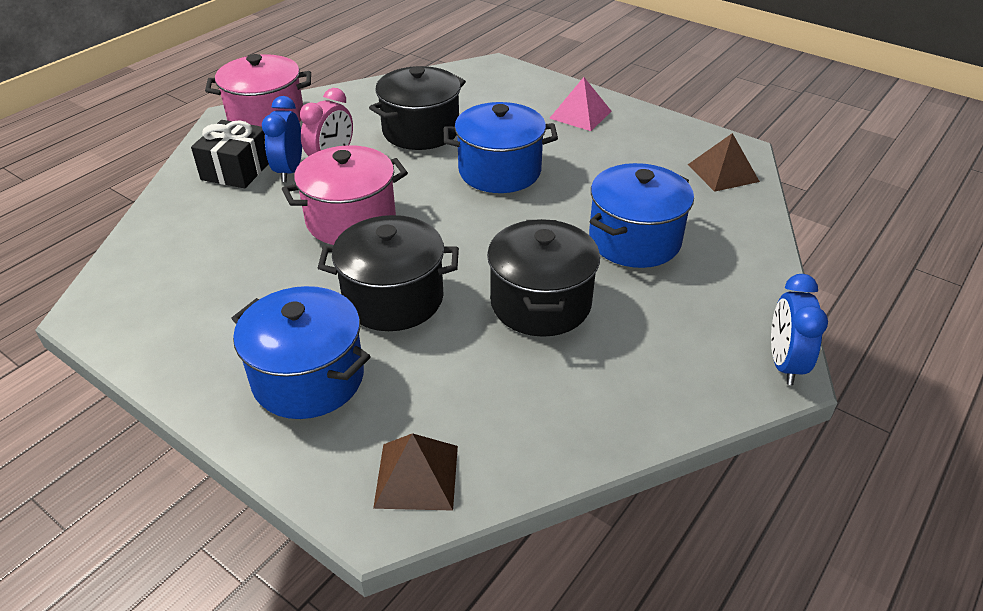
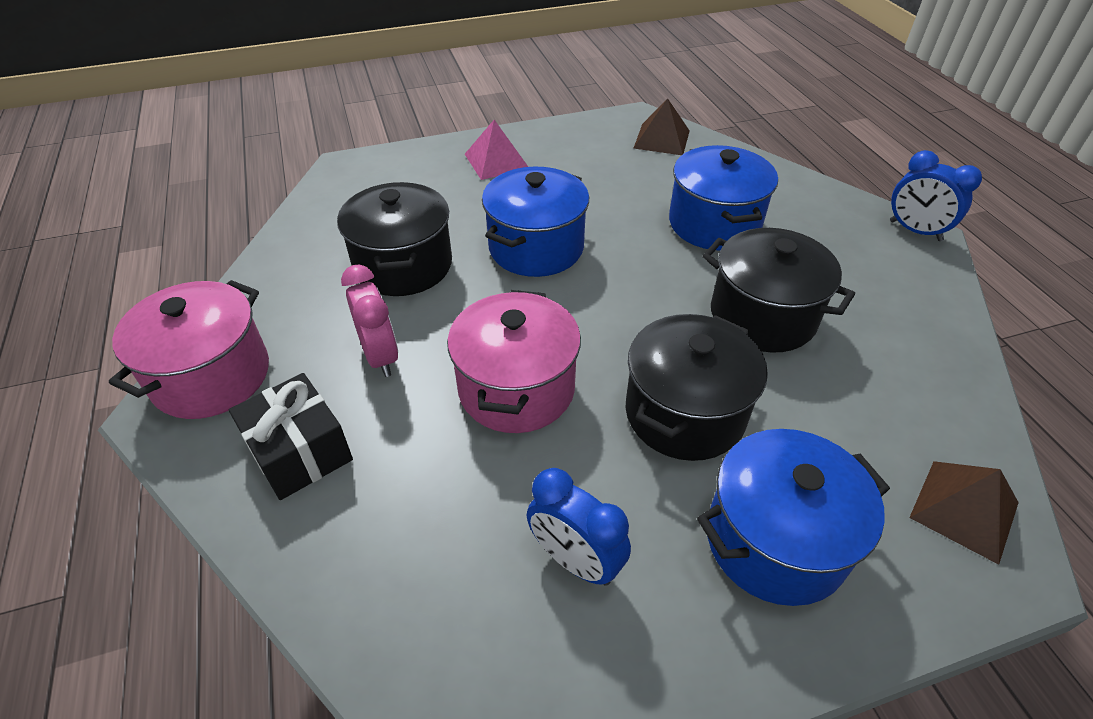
camera: 55 degrees left, 5 degrees up
blue clock [262,96,302,182] -> blue clock moved to [527,468,631,586]

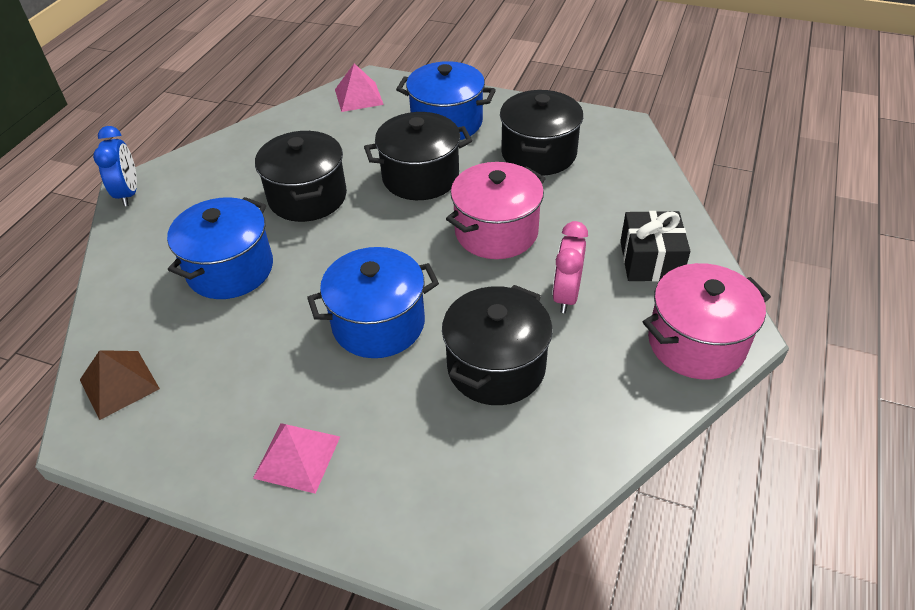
camera: 140 degrees left, 0 degrees up
blue clock [527,468,631,586] -> black pot [500,90,583,176]
brown pyramid [909,461,1019,565] -> pink pyramid [335,64,384,112]

